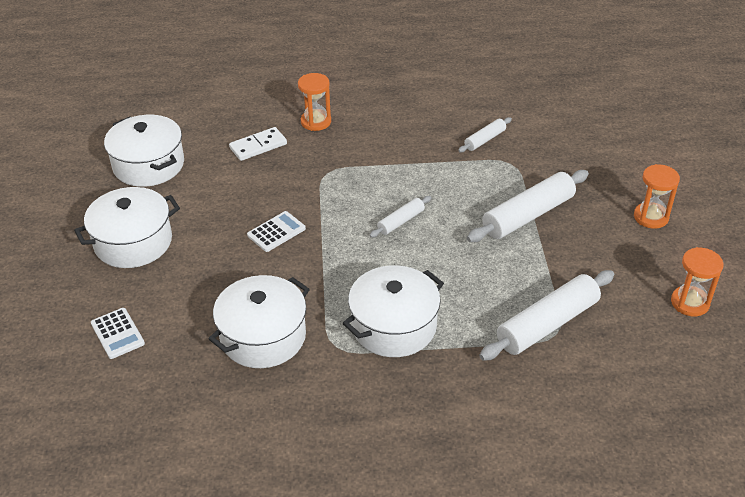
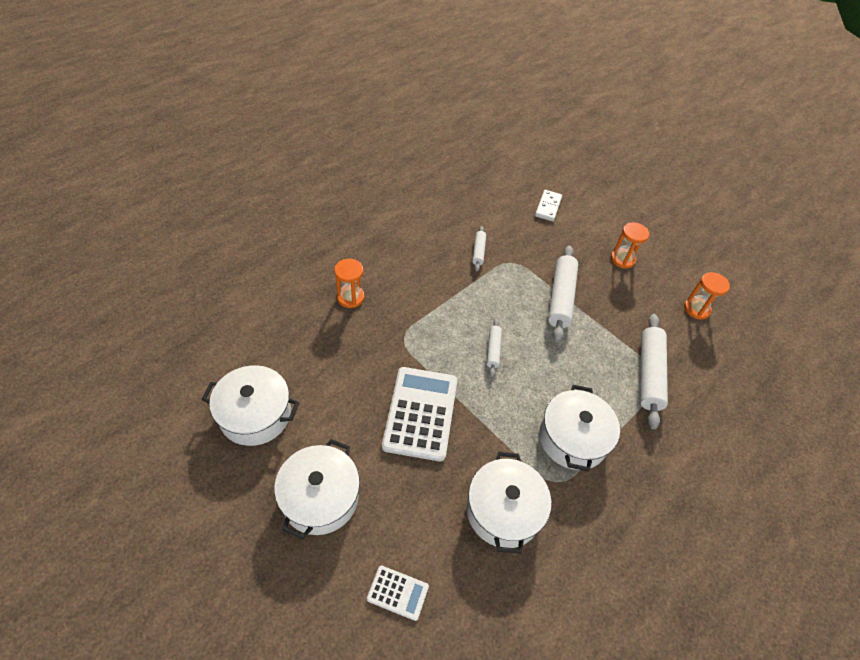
camera: 45 degrees left, 10 degrees up
white domino [229,127,287,161] -> white domino moved to [535,190,562,221]
white calculator [247,211,306,252] -> white calculator [382,367,457,462], size x2.08

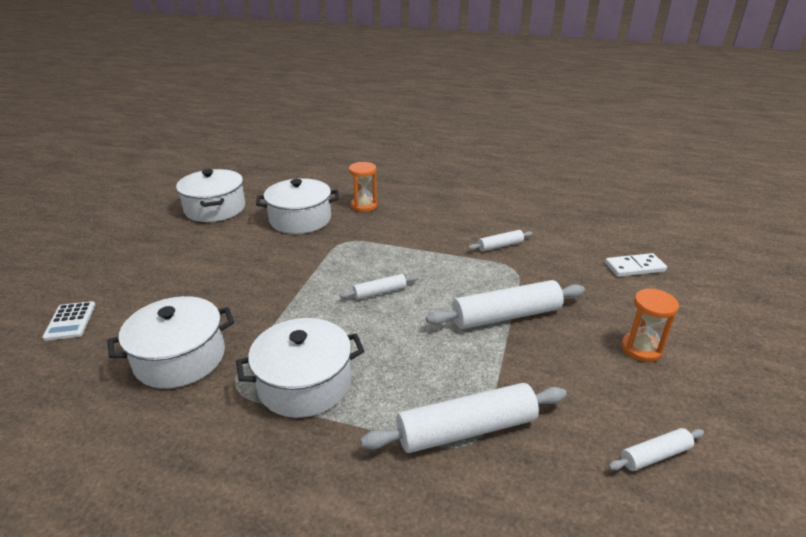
camera: 65 degrees right, 20 degrees down
white pot [274,439,360,539] -> white pot moved to [256,178,339,234]
white calculator [382,367,457,462] -> none
orange hourglass [684,272,730,320] -> white rolling pin [608,428,704,471]

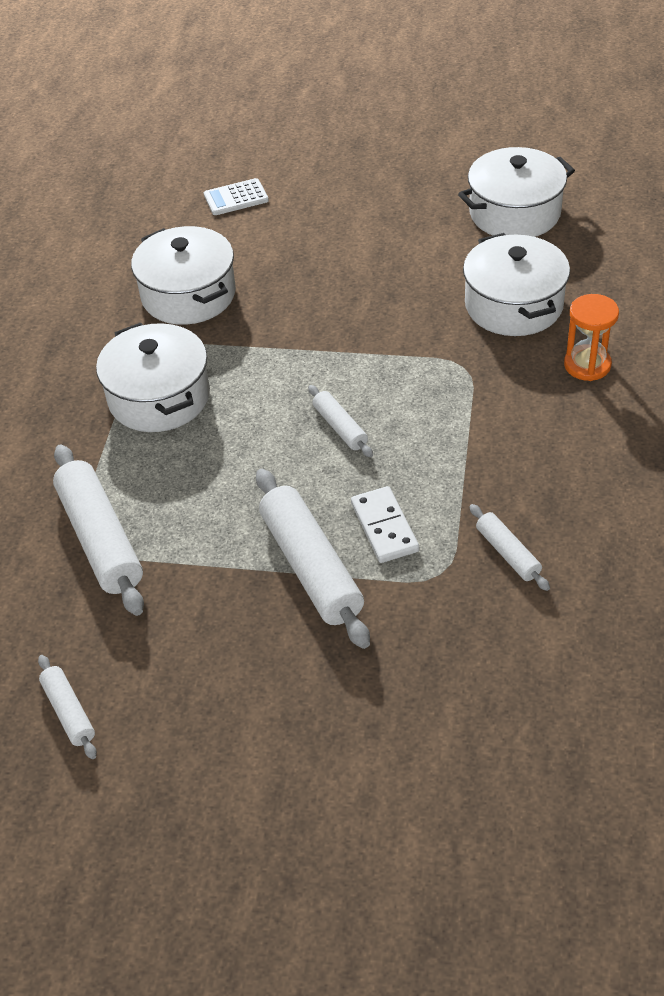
camera: 85 degrees right, 15 degrees up
white domino [605,253,667,277] -> white domino moved to [351,486,419,563]
orange hourglass [621,288,679,362] -> none

